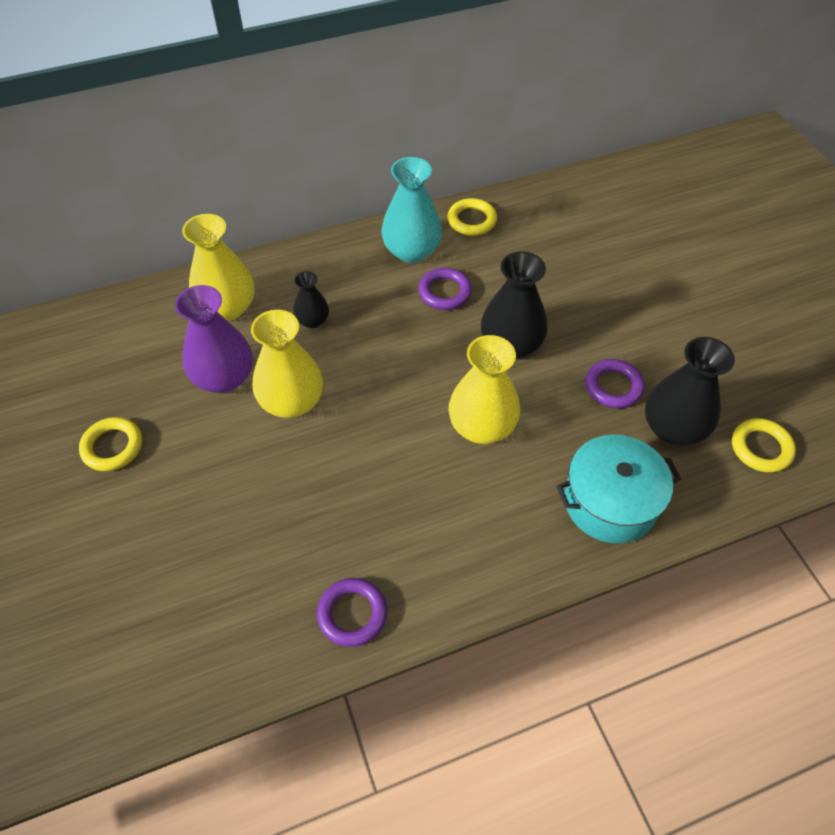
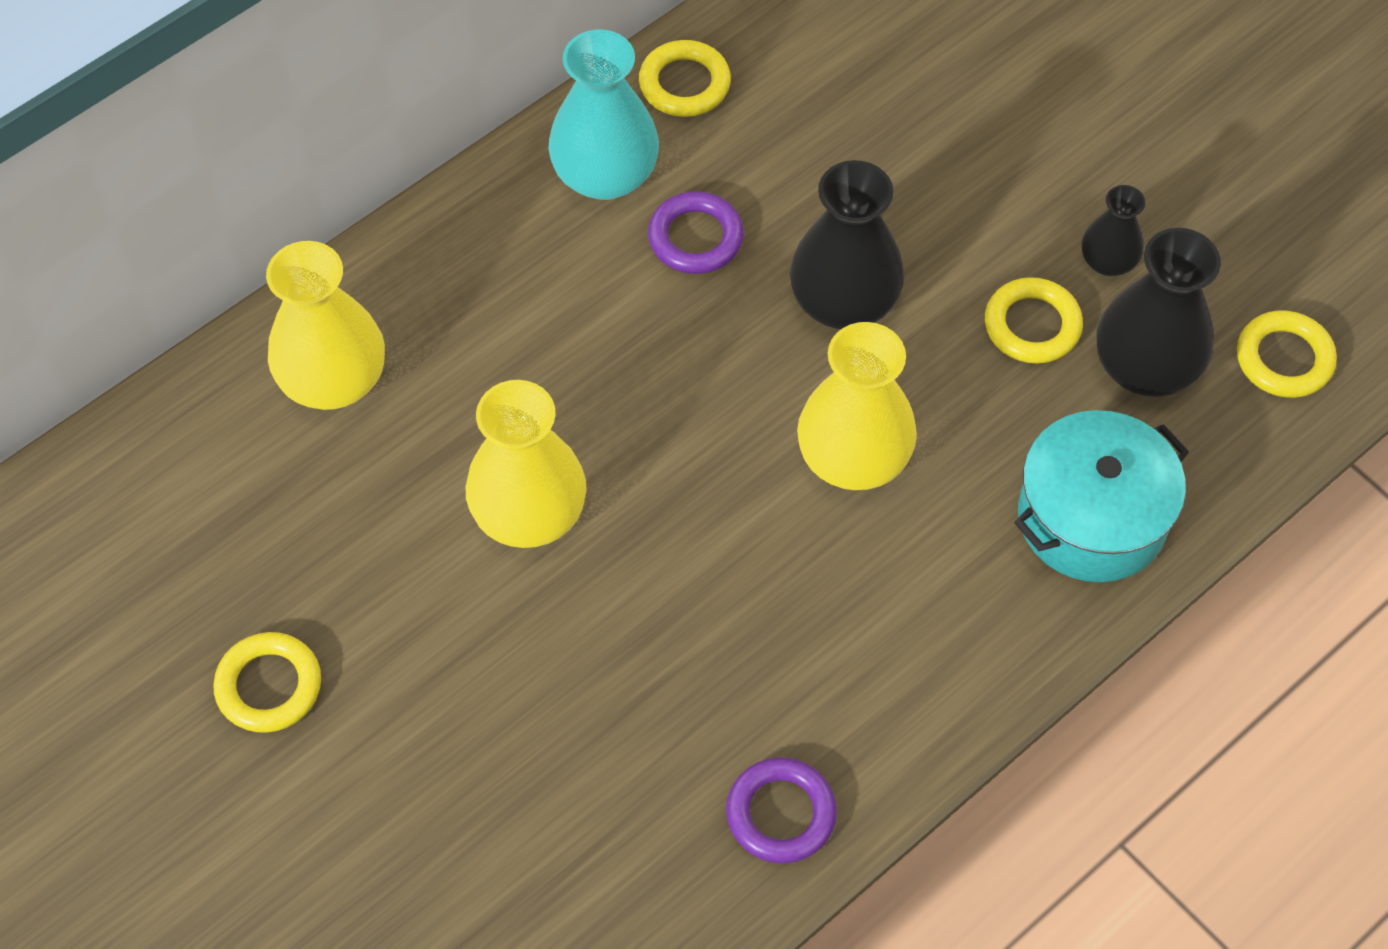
camera: 20 degrees left, 5 degrees up
purple vase [175,285,253,393] -> none
black vase [293,271,329,328] -> black vase moved to [1082,185,1146,276]
purple ring [586,359,645,408] -> yellow ring [985,277,1083,363]

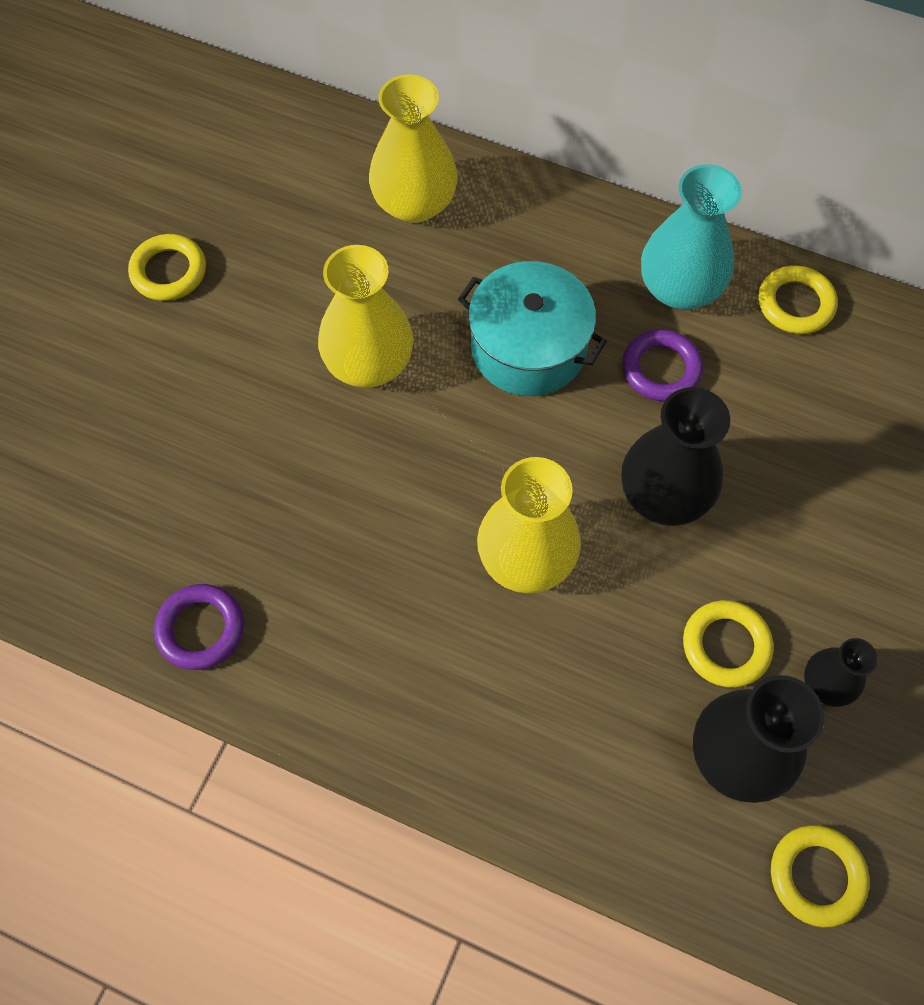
camera: 65 degrees right, 5 degrees up
turquoise pot [1014,410,1189,582] -> turquoise pot moved to [458,261,607,396]

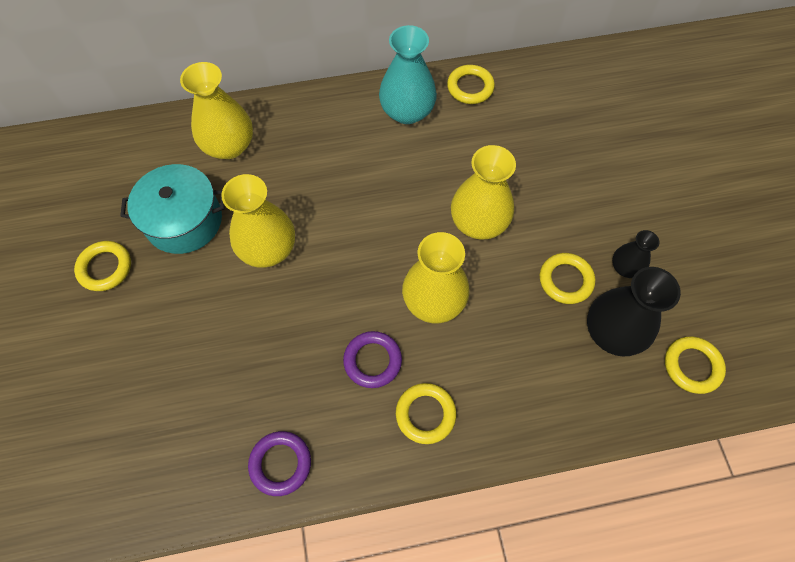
camera: 35 degrees left, 0 degrees up
turquoise pot [458,261,607,396] -> turquoise pot moved to [120,164,225,254]
black vase [621,387,730,526] -> yellow vase [451,145,516,239]
purple ring [622,329,703,402] -> purple ring moved to [343,331,402,388]
none -> yellow ring [396,383,456,444]

